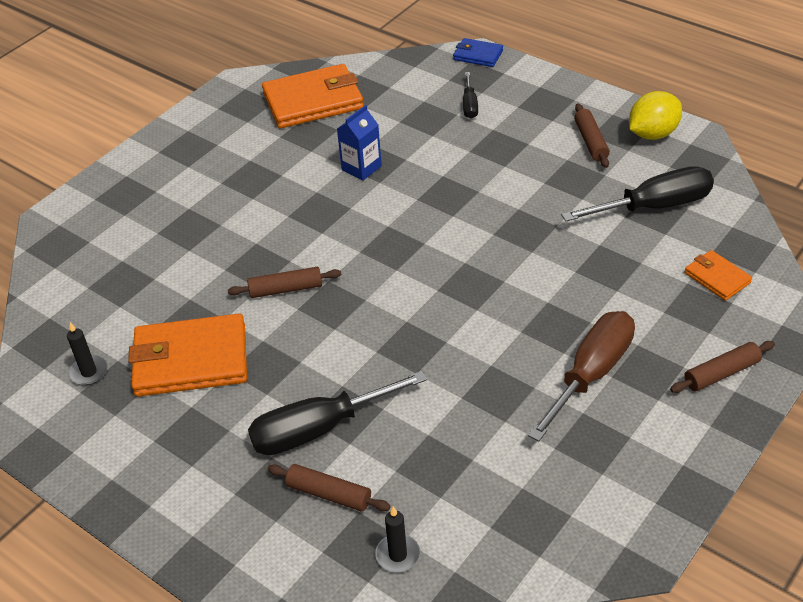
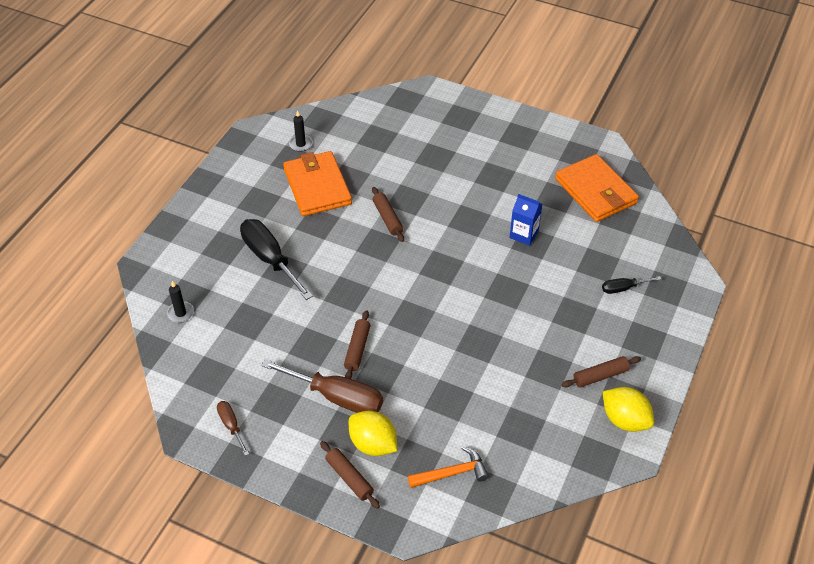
camera: 75 degrees right, 5 degrees up
brown rolling pin [268,464,391,511] -> brown rolling pin moved to [344,310,371,379]
blue wallet [453,38,503,67] -> none
black screwdriver [561,166,714,222] -> none
orange wallet [685,250,752,301] -> orange hammer [408,446,489,488]
none -> brown screwdriver [217,401,249,456]
none -> yellow lemon [349,411,397,456]

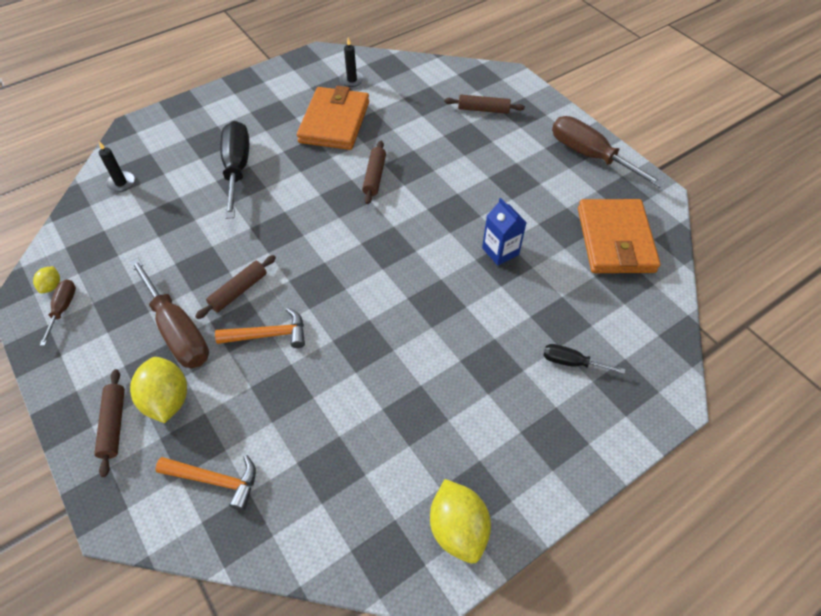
camera: 30 degrees right, 5 degrees up
brown rolling pin [562,356,641,388] -> brown rolling pin moved to [444,95,525,114]
none -> yellow lemon [33,266,60,293]
none -> orange hammer [215,307,305,348]
none -> brown screwdriver [552,116,665,188]

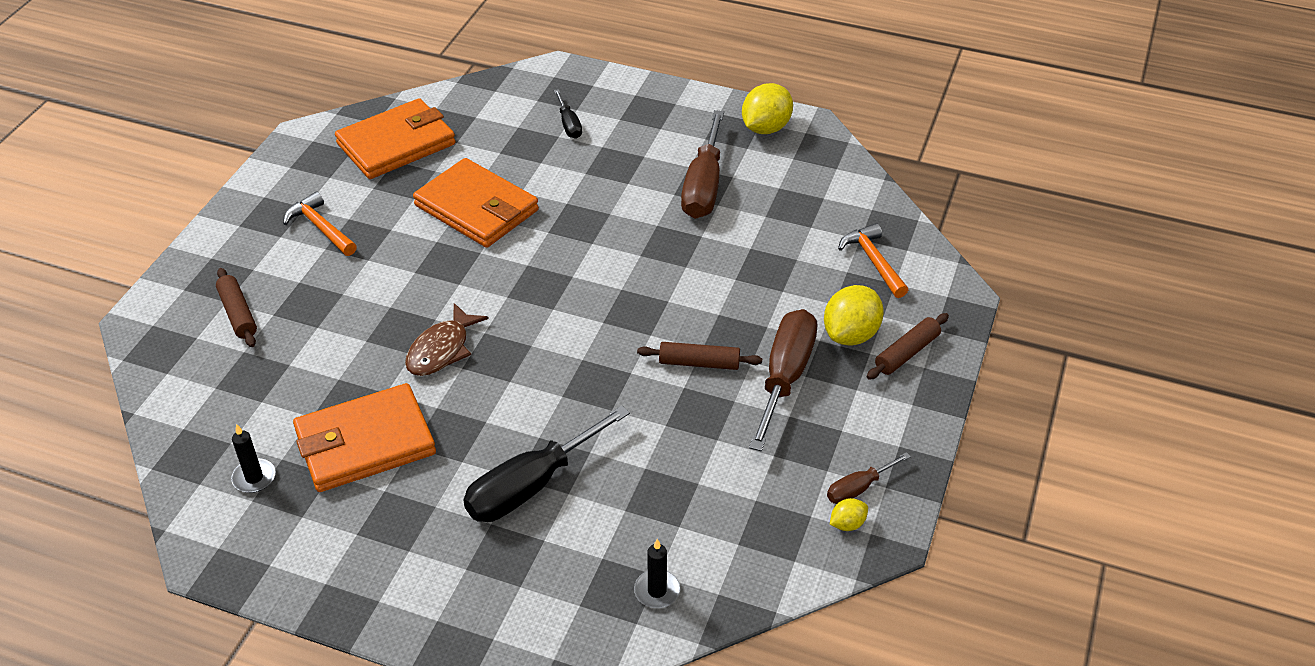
camera: 125 degrees left, 10 degrees down
orange hammer [215,307,305,348] -> orange hammer moved to [283,191,357,256]
brown rolling pin [362,141,386,204] -> brown fish [405,303,489,376]
blue carton [482,198,527,266] -> orange wallet [413,158,539,248]
brown screwdriver [552,116,665,188] -> brown screwdriver moved to [681,110,724,219]

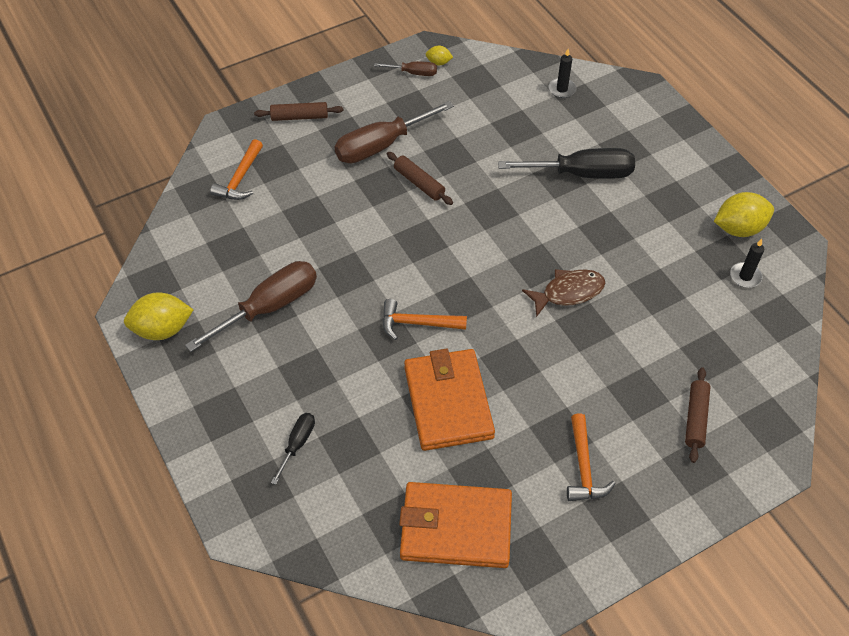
camera: 140 degrees left, 10 degrees up
orange wallet [293,383,436,492] -> none
yellow lemon [824,285,884,345] -> yellow lemon moved to [714,192,774,237]
none -> orange hammer [382,299,467,340]

